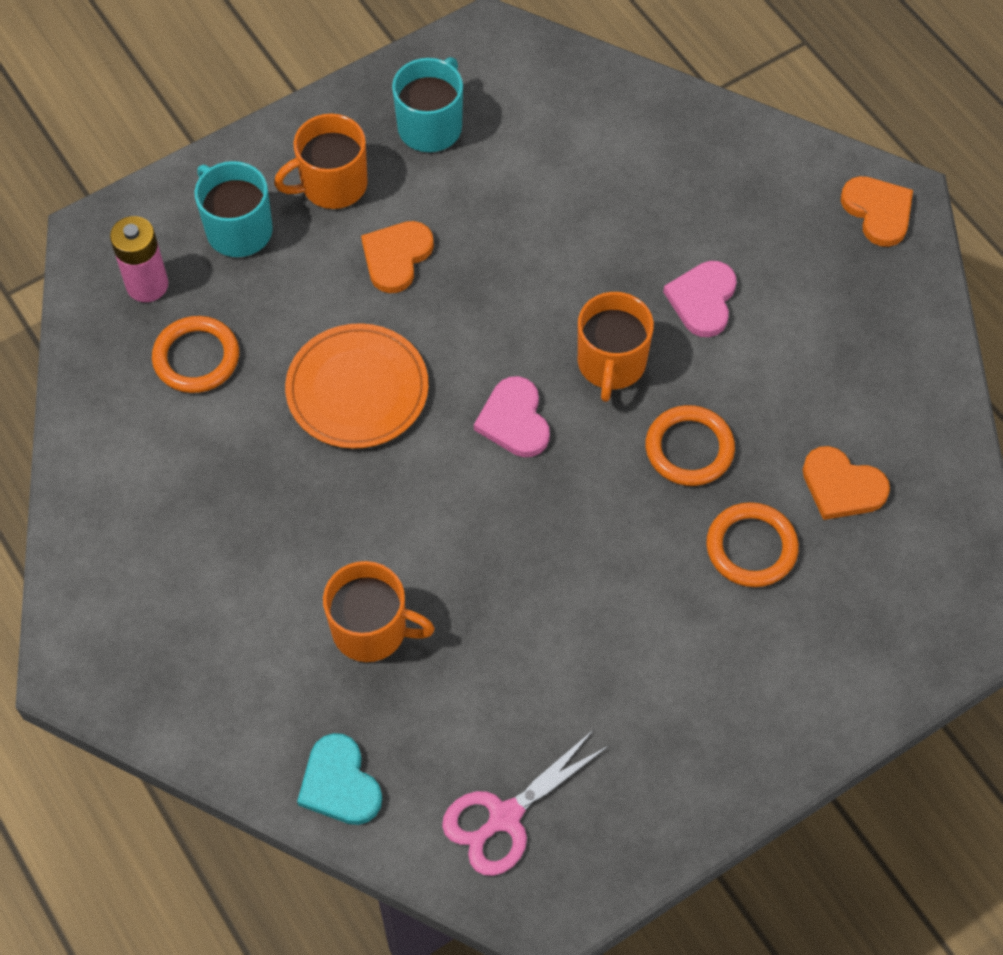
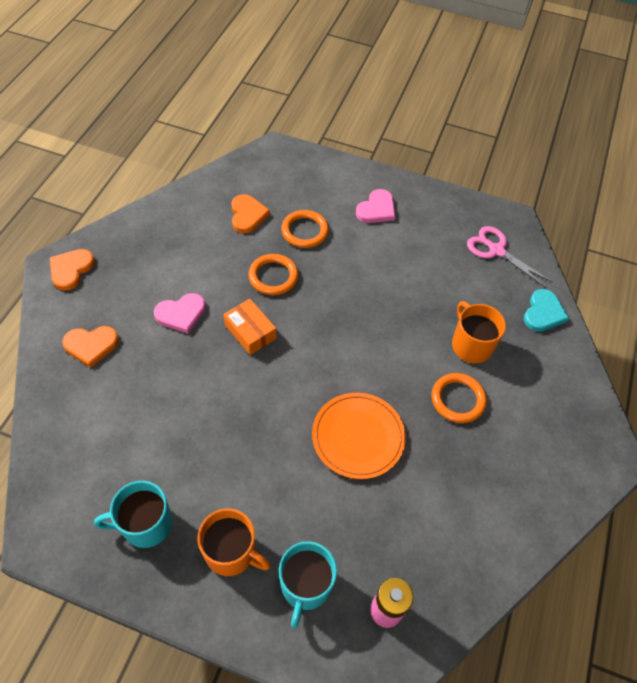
camera: 130 degrees left, 5 degrees down
orange ring [152,316,239,393] -> orange ring moved to [432,373,487,423]
orange heart [361,221,434,293] -> orange heart moved to [62,326,119,368]
pink scissors [442,730,610,876] -> pink scissors turned 150 degrees counterclockwise [467,226,552,288]
pink heart [474,376,550,457] -> pink heart moved to [356,189,395,223]
orange mug [578,292,654,402] -> orange box [223,299,276,355]

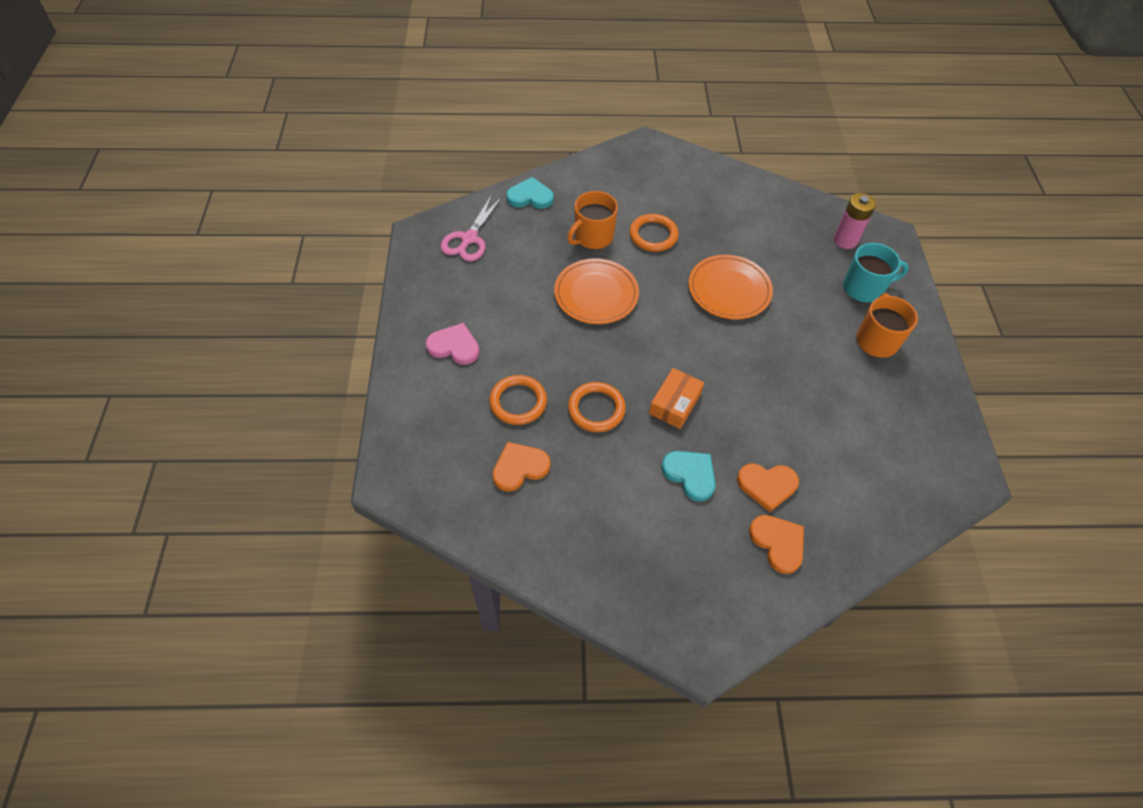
camera: 110 degrees left, 0 degrees up
orange heart [50,249,95,290] -> orange heart moved to [737,463,799,512]
turquoise mug [94,481,172,548] -> none
pink heart [154,293,206,334] -> turquoise heart [661,451,715,502]
none -> orange plate [554,258,639,324]

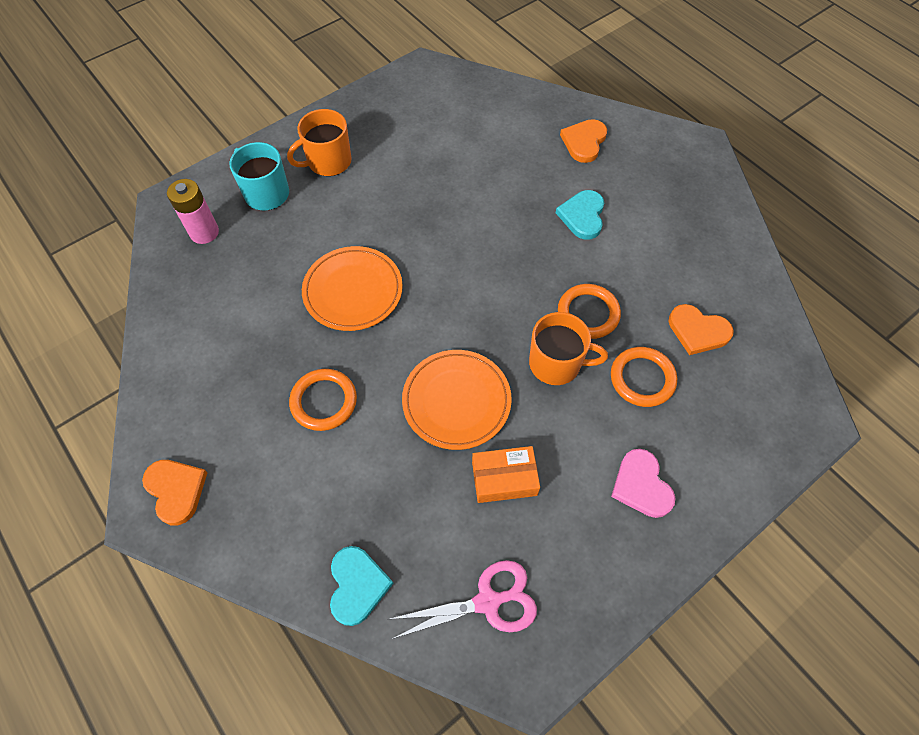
camera: 125 degrees left, 5 degrees up
turquoise heart [506,177,554,209] -> turquoise heart turned 150 degrees counterclockwise [330,546,394,626]
orange mug [567,191,618,249] -> orange mug moved to [529,312,608,385]
orange box [649,368,704,429] -> orange box moved to [472,446,540,503]
orange heart [737,463,799,512] -> orange heart moved to [142,460,208,526]

